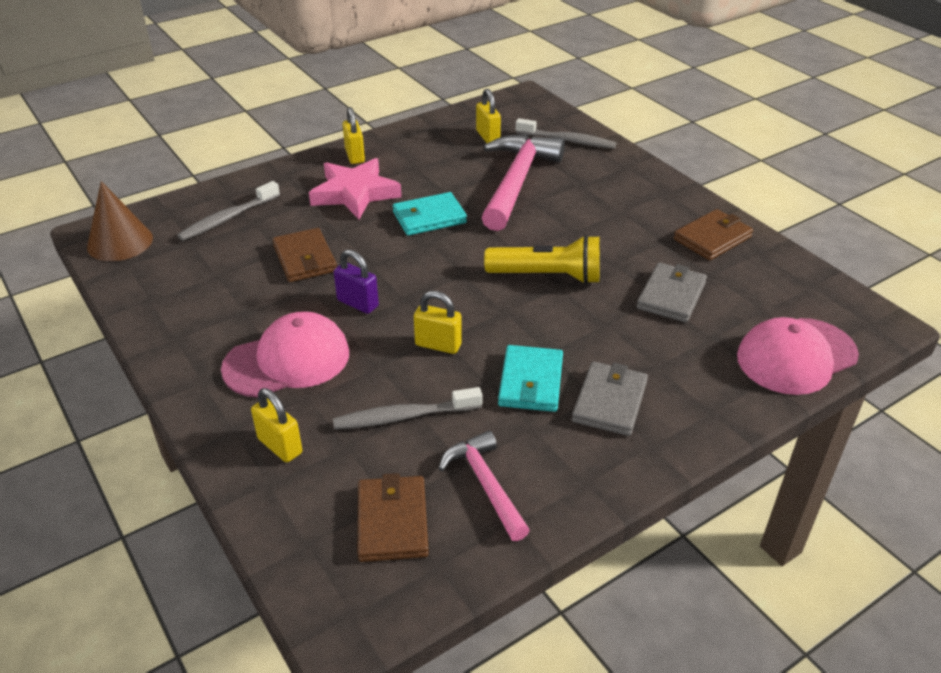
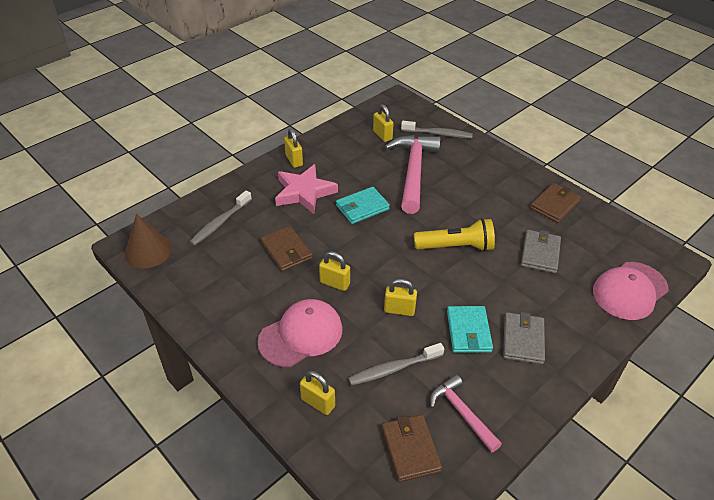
camera: 10 degrees left, 5 degrees up
purple padlock [334,249,379,314] -> yellow padlock [319,251,350,291]

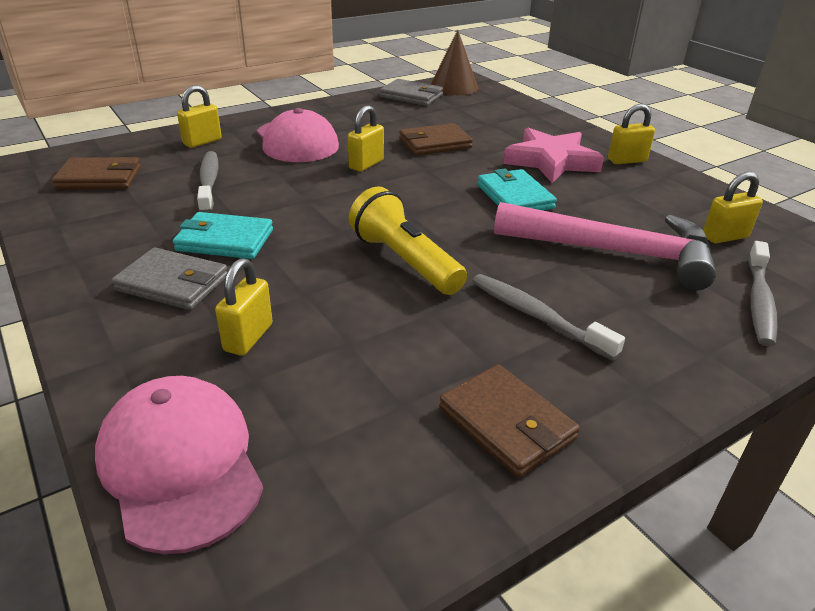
camera: 100 degrees right, 10 degrees down
grey toothbrush [189,190,252,246] -> grey toothbrush moved to [472,274,625,361]
yellow padlock [384,279,417,316] -> yellow padlock moved to [215,258,273,356]
yellow flashlight [414,218,495,252] -> yellow flashlight turned 135 degrees clockwise [349,186,467,295]
pink hammer [430,375,502,453] -> none
grey wallet [521,230,561,273] -> grey wallet moved to [380,79,443,106]

